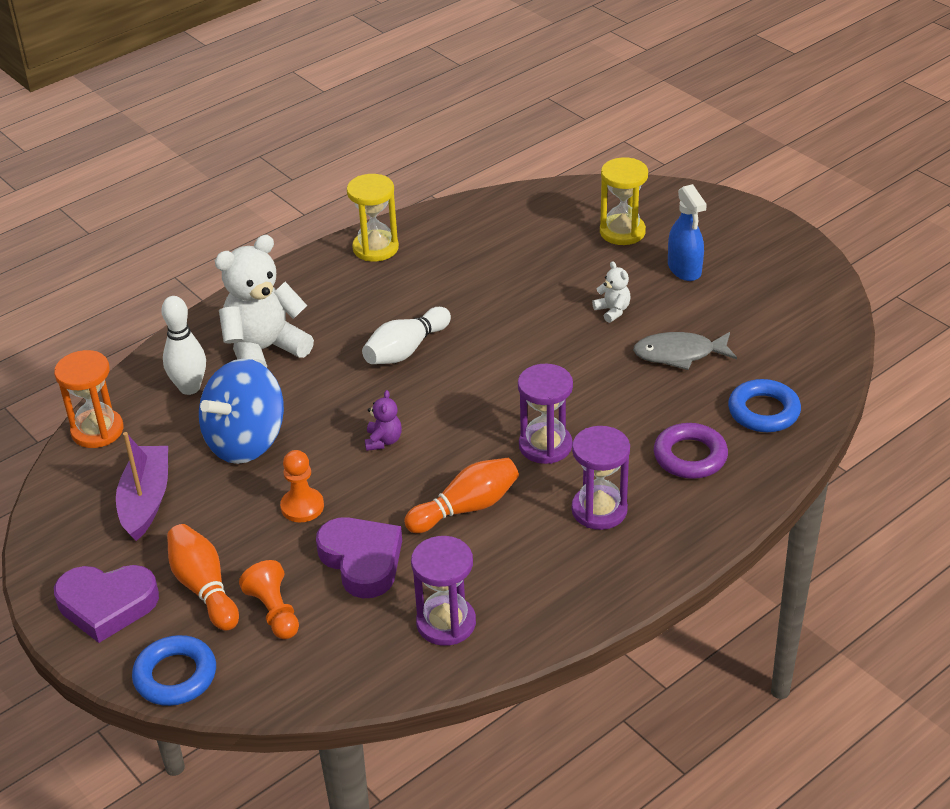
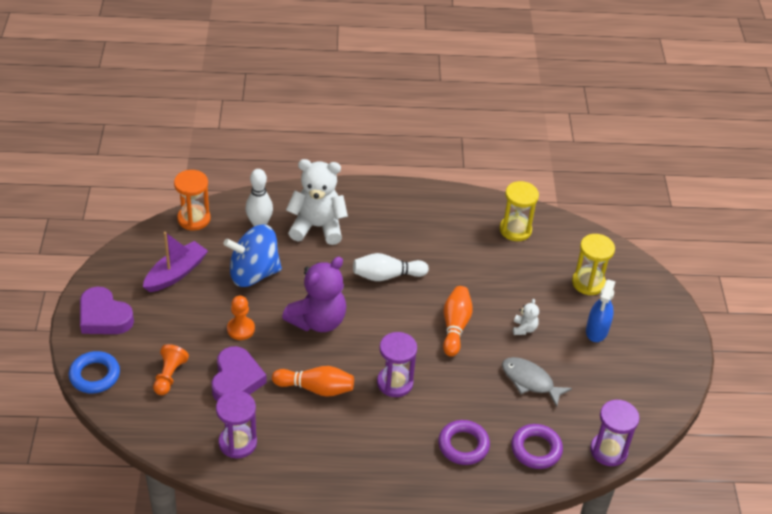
camera: 35 degrees right, 5 degrees up
orange bowling pin [167,524,239,630] -> orange bowling pin moved to [443,286,473,357]
yellow hourglass [347,174,399,262] -> yellow hourglass moved to [500,181,539,241]
purple teddy bear [365,390,402,451] -> purple teddy bear [282,257,346,332], size x2.29
purple hourglass [572,426,630,530] -> purple hourglass moved to [590,400,640,466]
blue ring [728,379,801,432] -> purple ring [511,424,563,469]

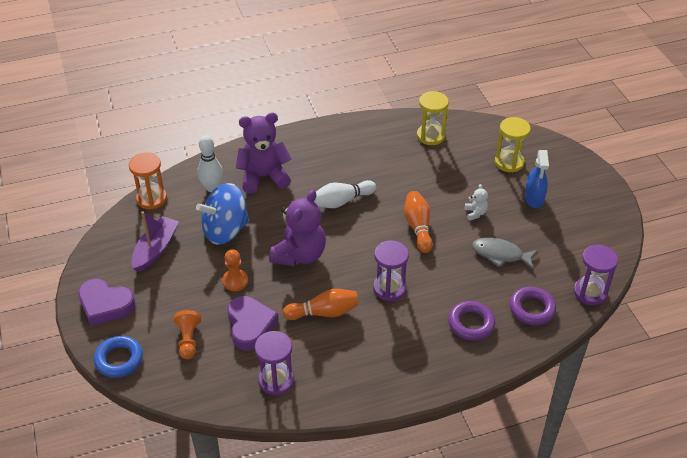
camera: 15 degrees left, 0 degrees up
white teddy bear [286,159,348,245] -> purple teddy bear [236,113,292,193]

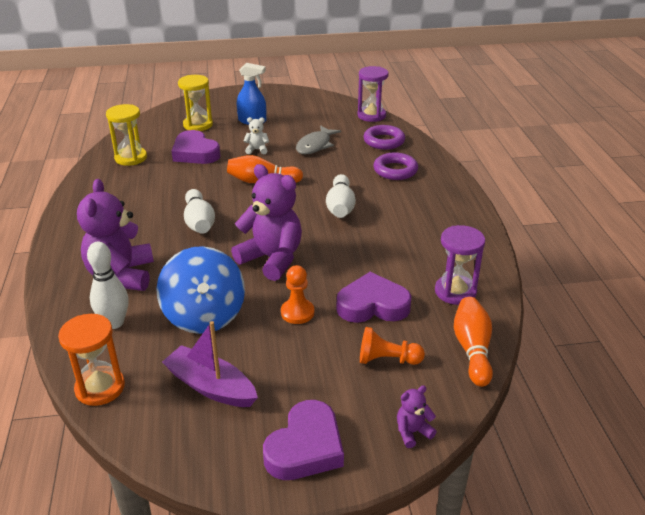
camera: 80 degrees left, 10 degrees down
blue ring [94,336,143,378] -> purple teddy bear [397,385,437,448]
orange bowling pin [282,289,359,320] -> orange bowling pin moved to [454,297,493,387]
purple hourglass [373,241,409,301] -> white bowling pin [326,174,356,218]
none -> purple heart [171,130,220,164]

